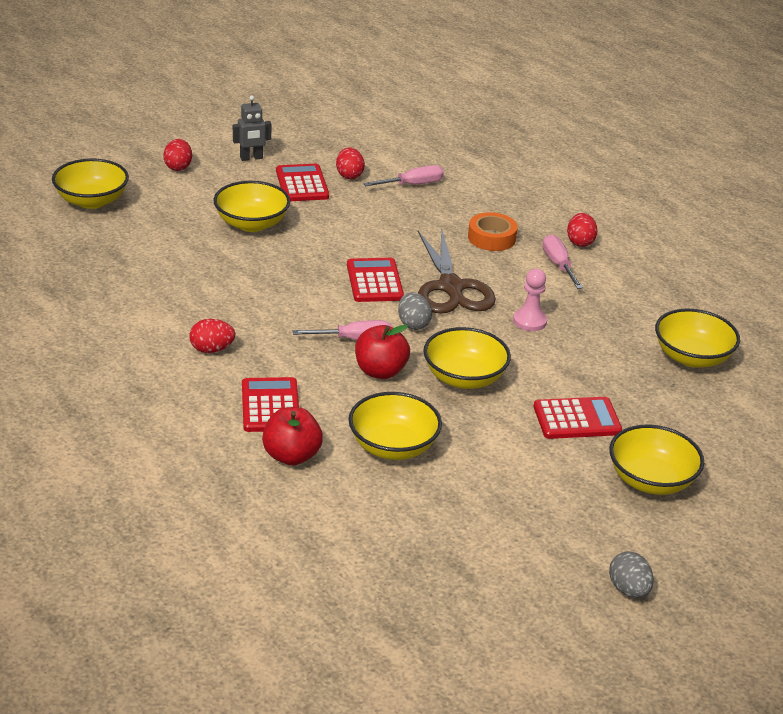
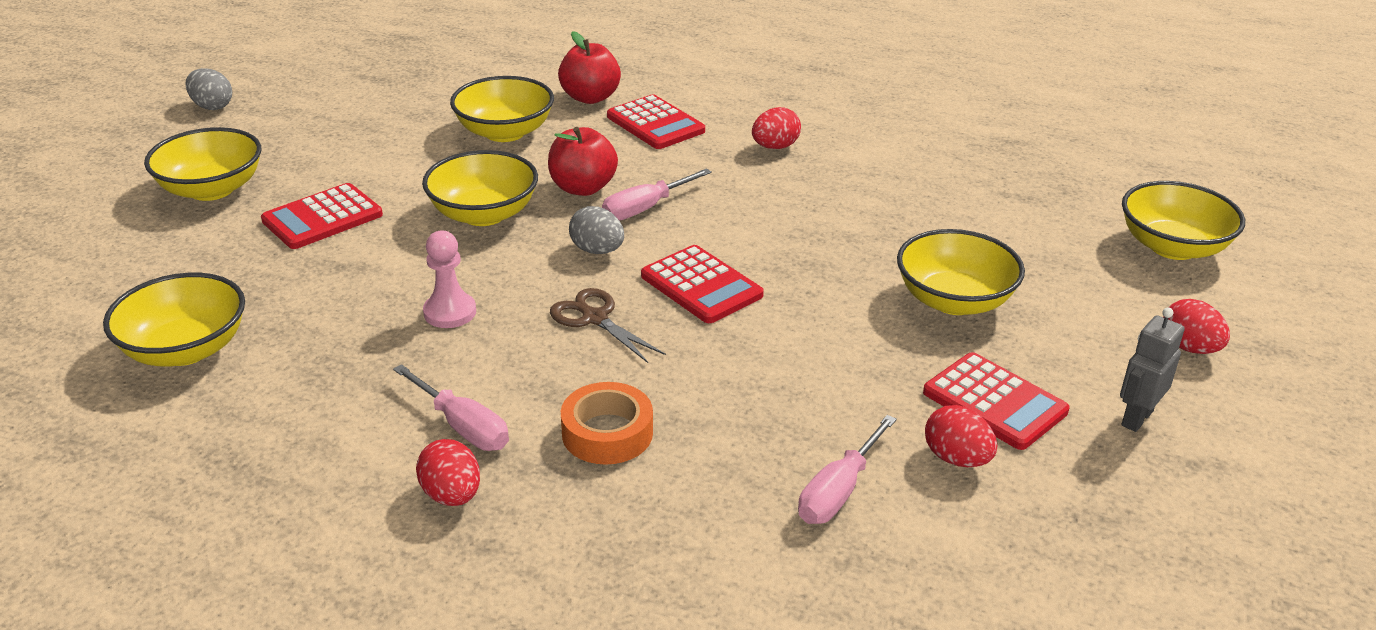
camera: 150 degrees right, 0 degrees up
brown scissors [418,227,496,314] -> brown scissors [550,288,666,363], size x0.55

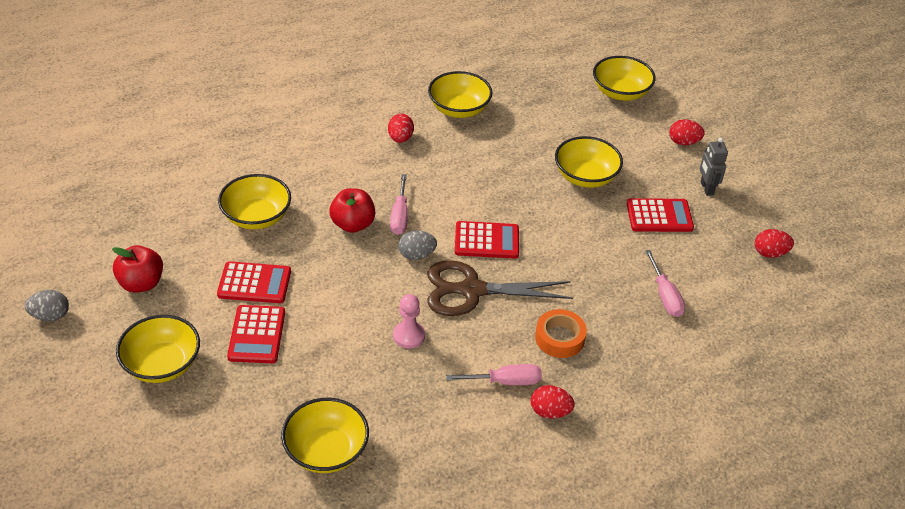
camera: 50 degrees left, 10 degrees up
yellow bowl [422,150,538,226] -> yellow bowl moved to [428,71,492,118]
brown scissors [550,288,666,363] -> brown scissors [427,260,573,316], size x1.81
red apple [558,31,621,104] -> red apple moved to [112,245,163,293]
red calculator [607,94,705,149] -> red calculator moved to [217,261,291,303]
red egg [925,405,997,467] -> red egg moved to [755,229,794,258]

